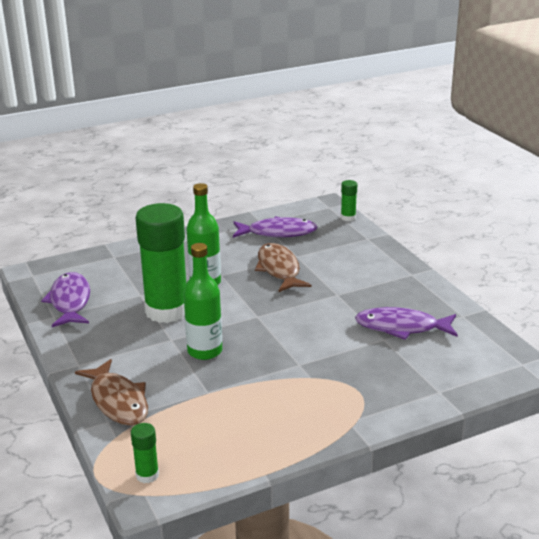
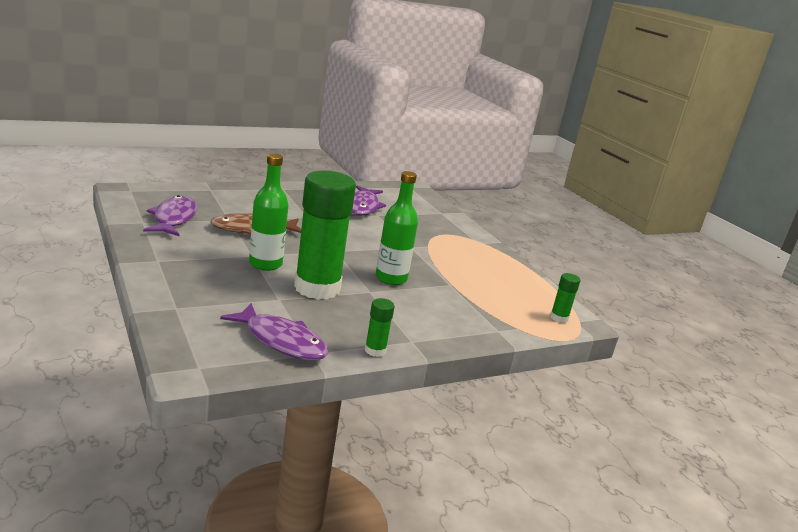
camera: 95 degrees left, 5 degrees down
purple fish [41,272,90,327] -> purple fish turned 135 degrees counterclockwise [220,303,328,360]
brown fish [75,359,148,426] -> none
green glue stick [341,180,357,221] -> green glue stick moved to [365,298,395,357]

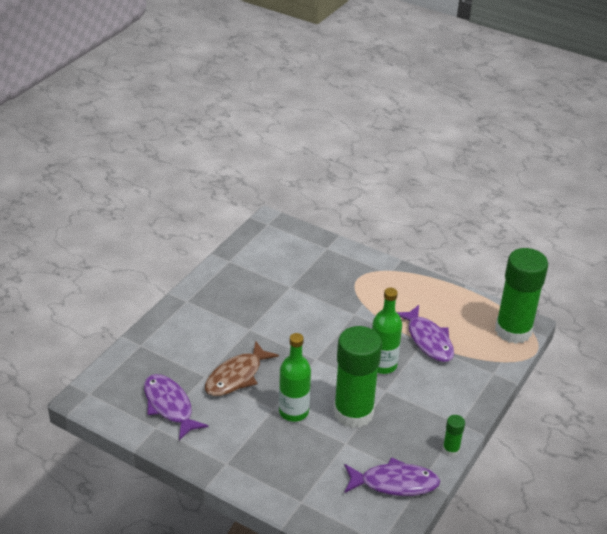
camera: 30 degrees left, 15 degrees up
purple fish [352,186,386,215] -> purple fish moved to [397,305,454,362]
green glue stick [550,273,580,323] -> green glue stick [495,248,548,344], size x2.43

